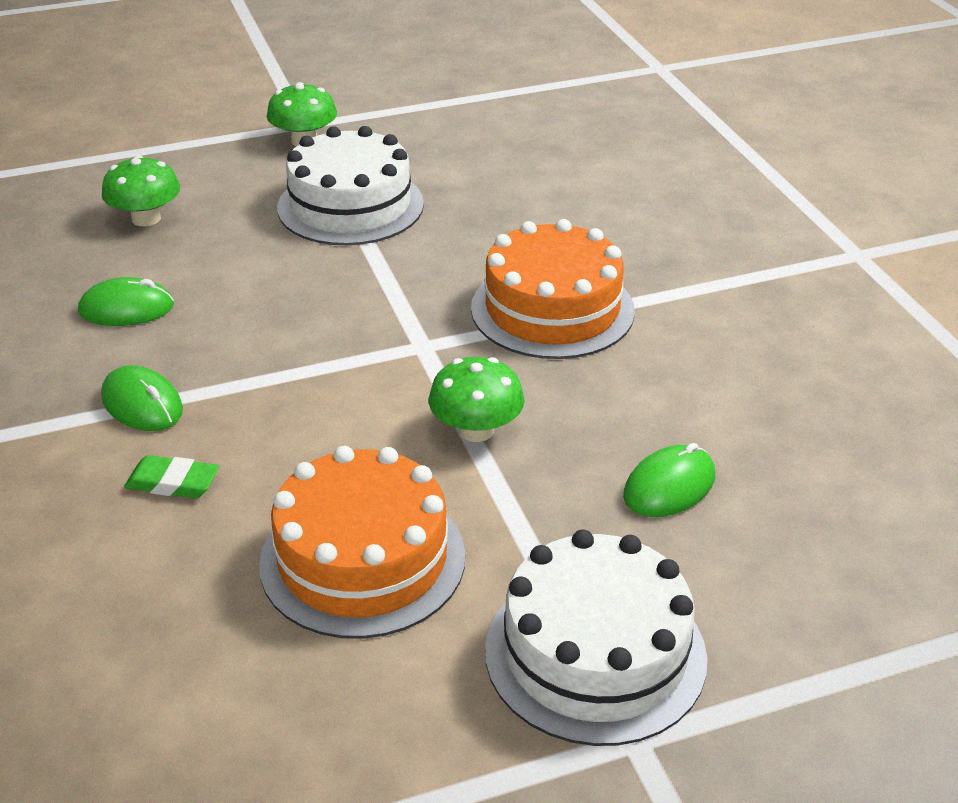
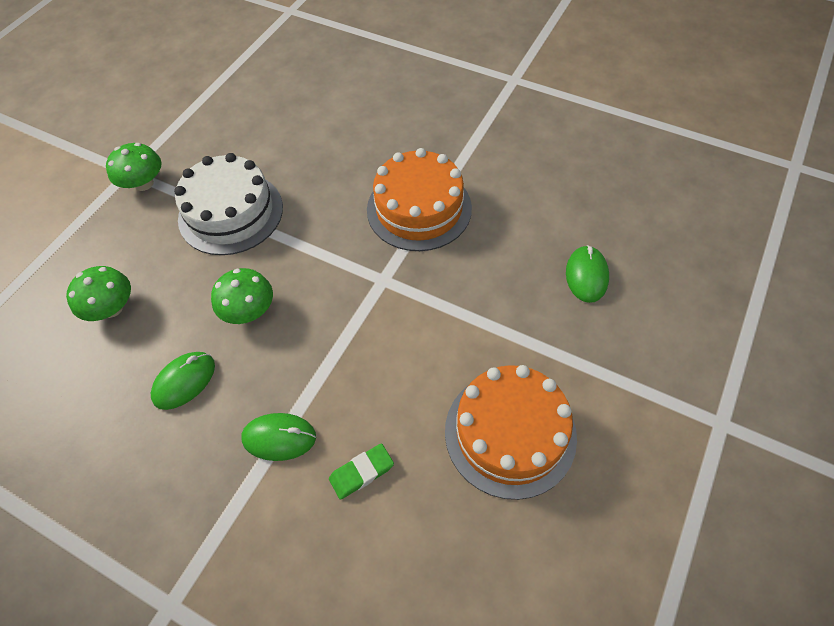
camera: 40 degrees left, 20 degrees up
green mushroom [429,357,524,442] -> green mushroom moved to [211,268,273,324]
white cake [485,530,707,746] -> none

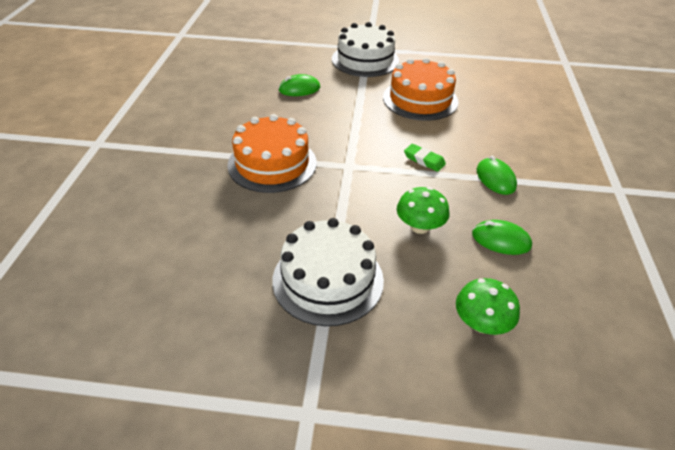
camera: 115 degrees left, 15 degrees down
green mushroom [106,143,161,191] -> none
green eraser [329,443,394,500] -> green eraser moved to [404,144,446,172]
none -> white cake [332,22,399,77]

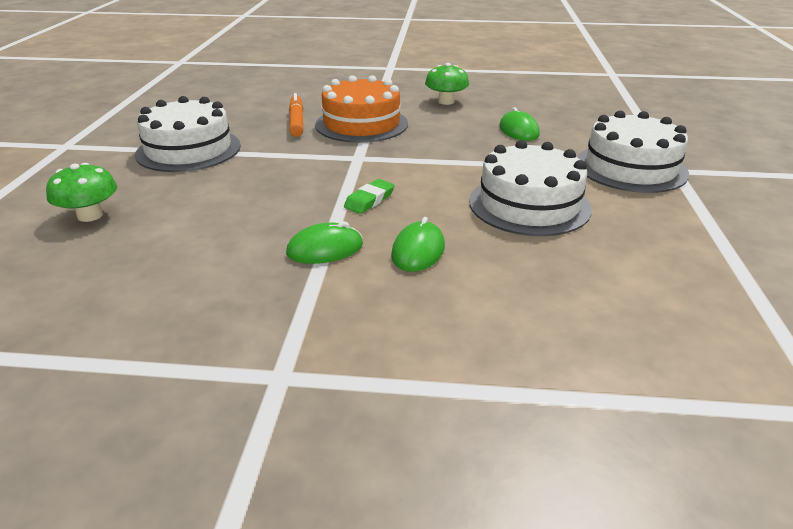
camera: 90 degrees right, 10 degrees down
orange cake [383,58,459,121] -> white cake [469,140,592,236]
green mushroom [397,187,449,234] -> green mushroom moved to [425,63,469,105]
green mouse [472,220,532,255] -> green mouse moved to [391,217,445,272]
none -> orange marker [289,93,303,137]

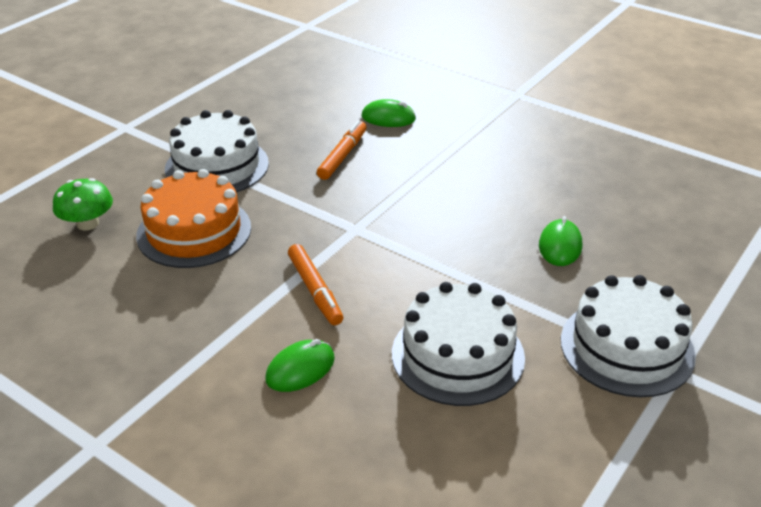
camera: 30 degrees right, 5 degrees up
green mouse [286,221,363,264] -> green mouse moved to [362,99,416,127]
orange cake [315,75,408,143] -> orange cake moved to [136,169,251,268]
green eraser [344,179,395,214] -> orange marker [288,244,343,325]
green mushroom [425,63,469,105] -> none

